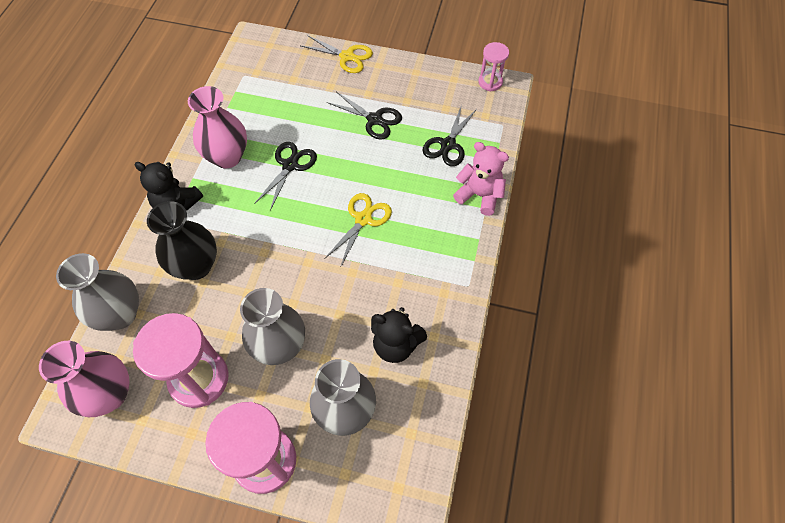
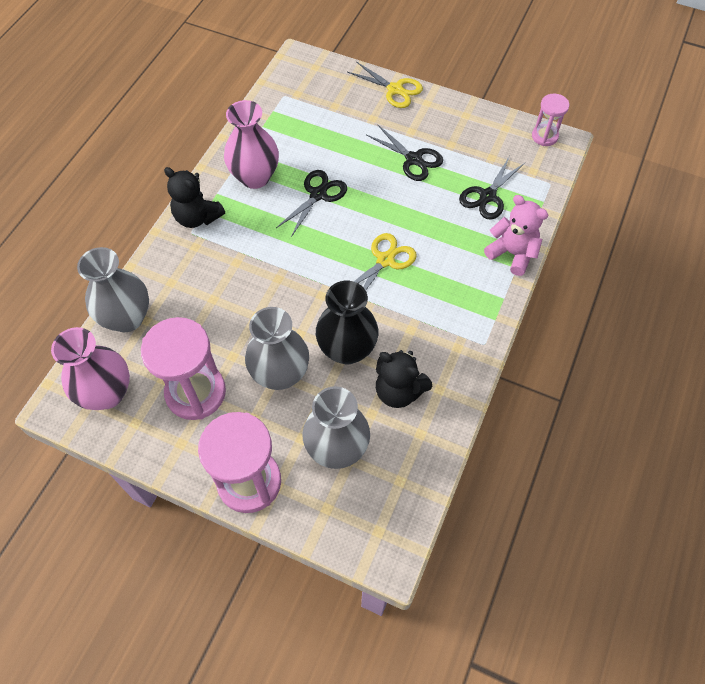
camera: 10 degrees right, 0 degrees up
black vase [147,201,217,280] -> black vase moved to [316,281,379,364]

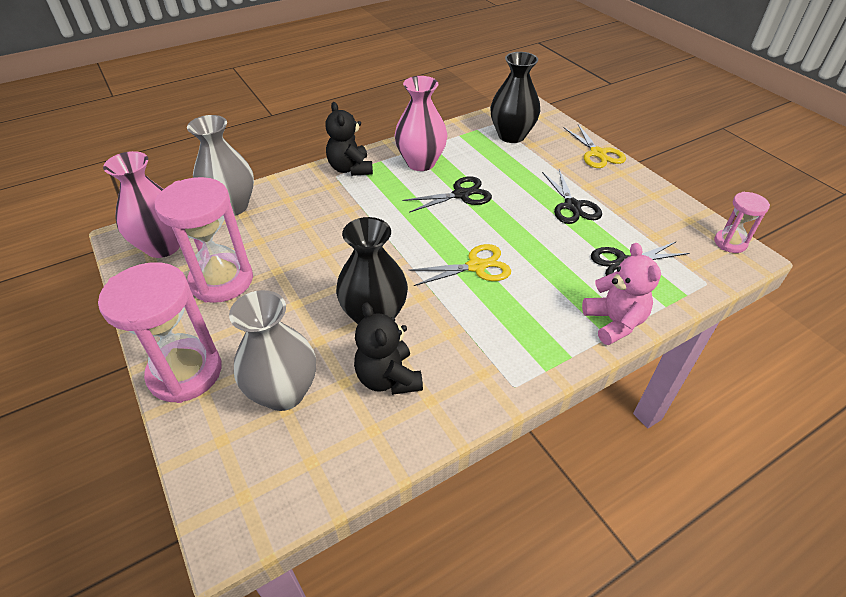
camera: 35 degrees right, 15 degrees down
grey vase [245,307,309,390] -> none
none -> black vase [490,52,540,143]

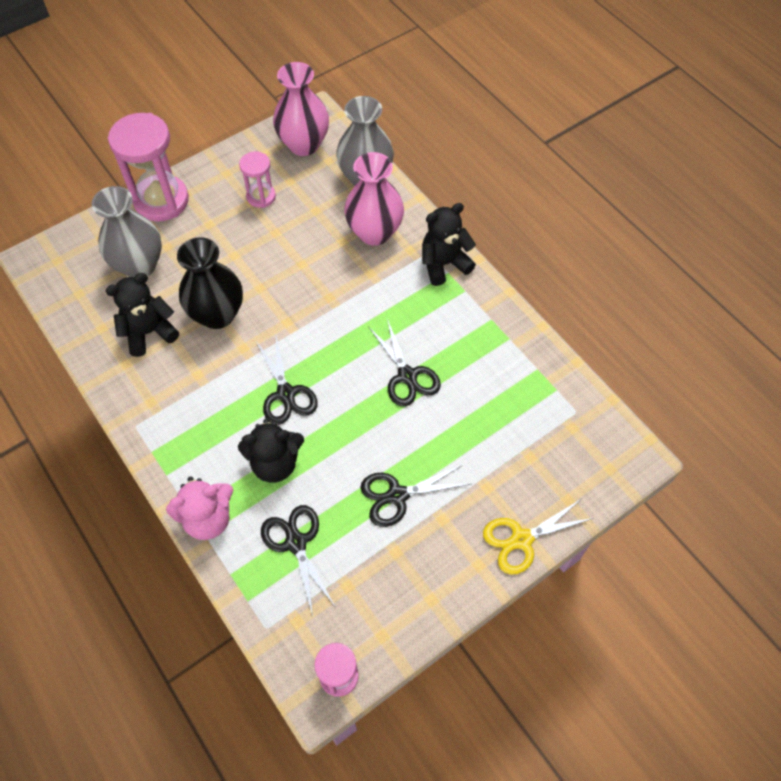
camera: 85 degrees right, 15 degrees up
pink hourglass [155,177,253,303] -> pink hourglass [239,151,276,208], size x0.54
pink vase [394,76,448,171] -> pink vase moved to [344,152,404,246]
yellow scissors [408,244,511,286] -> black scissors [256,337,318,425]
black vase [490,52,540,143] -> none
none -> black teddy bear [238,419,304,482]

